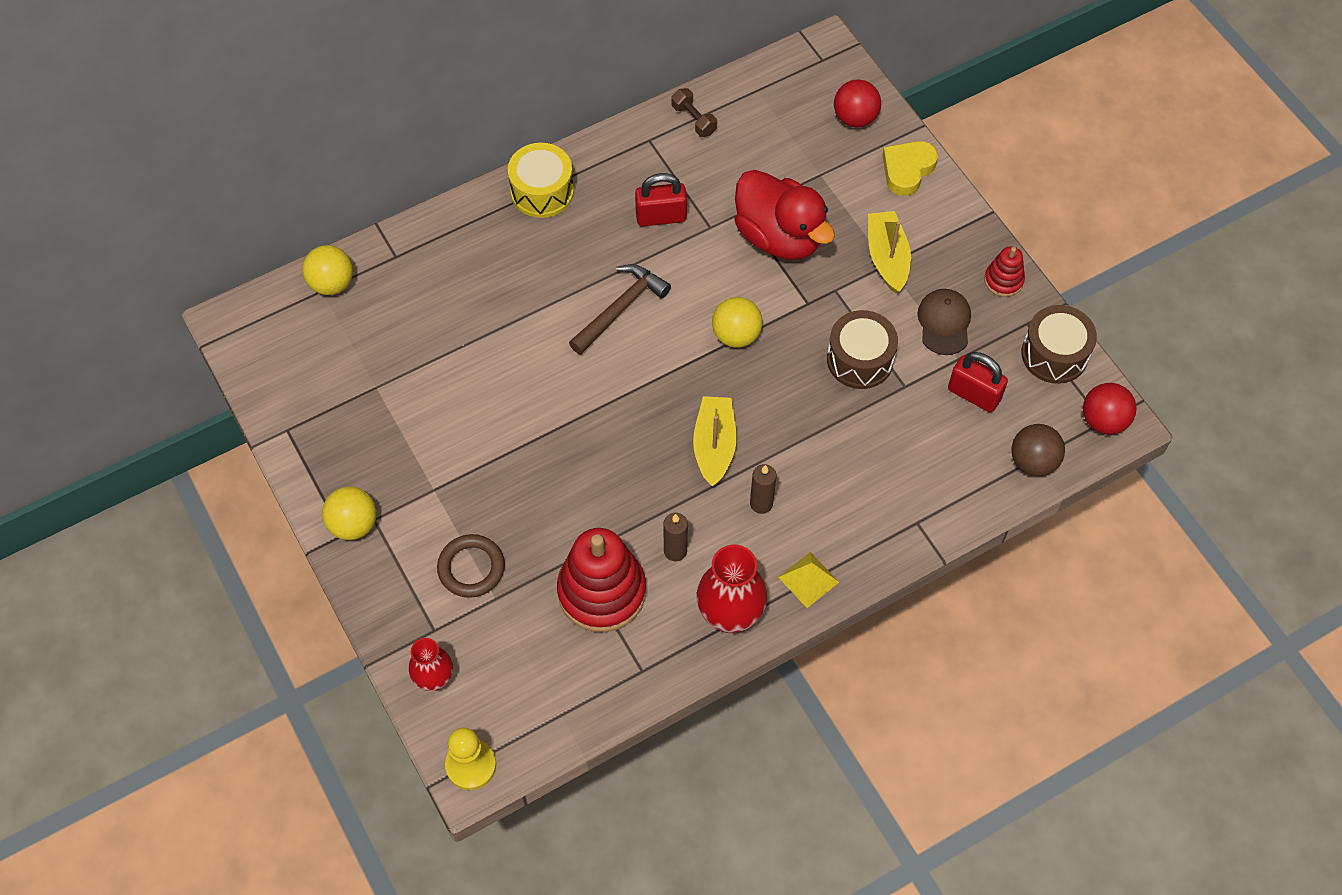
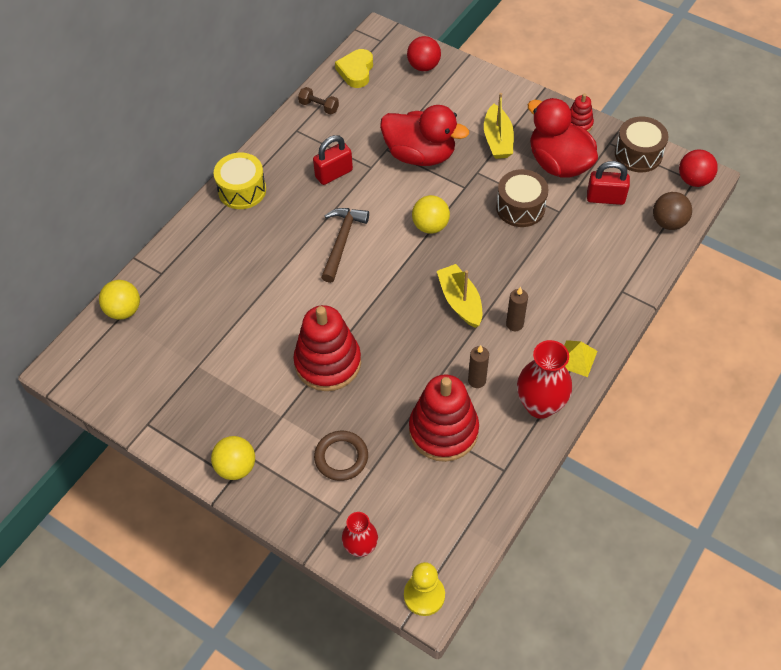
camera: 25 degrees left, 5 degrees down
yellow boat [868,211,911,294] -> yellow boat turned 150 degrees counterclockwise [484,93,514,159]
yellow heart [882,141,938,196] -> yellow heart moved to [335,49,373,88]
brown cap [917,289,971,355] -> red duck [528,98,598,178]
none -> red stacking toy [293,305,361,391]

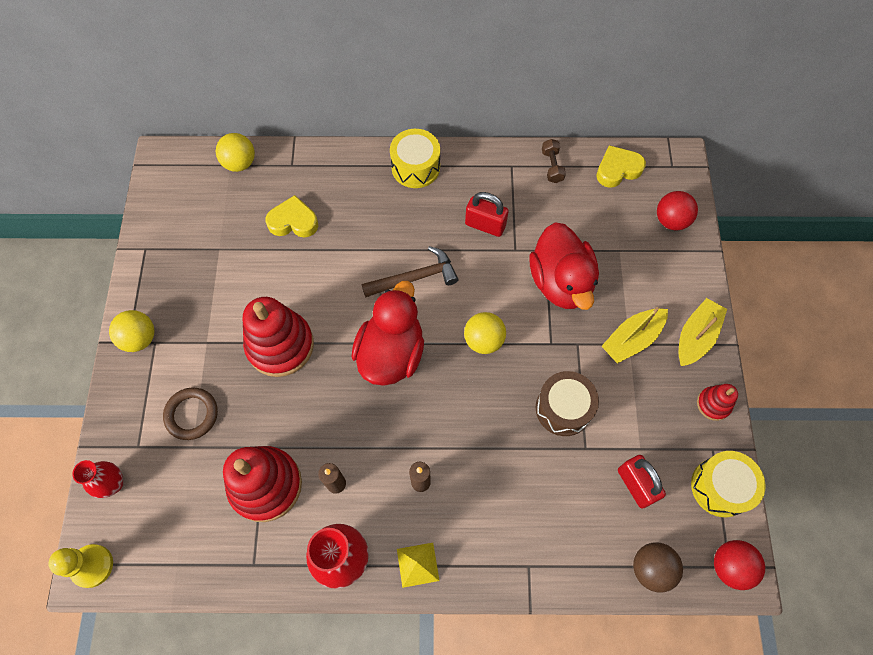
camera: 55 degrees right, 10 degrees up
yellow boat [437,264,482,328] -> yellow boat moved to [679,298,727,366]
red duck [528,98,598,178] -> red duck moved to [352,281,424,386]
brown drum [615,117,668,172] -> yellow drum [691,451,766,517]
none -> yellow heart [265,195,318,237]

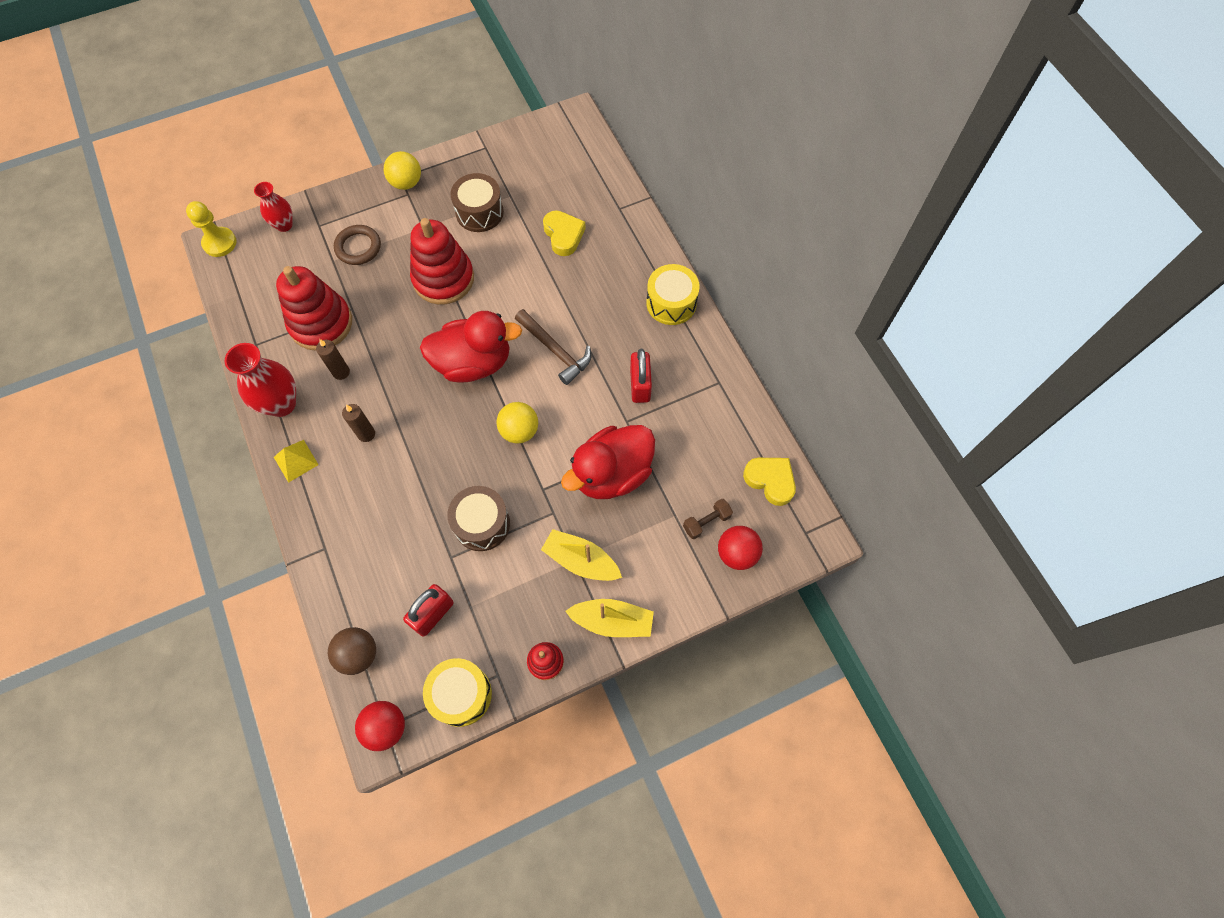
camera: 65 degrees right, 0 degrees up
yellow ball [216,133,255,172] -> none
brown dumbbell [542,139,566,183] -> brown dumbbell moved to [683,499,733,539]
none -> brown drum [451,173,504,232]

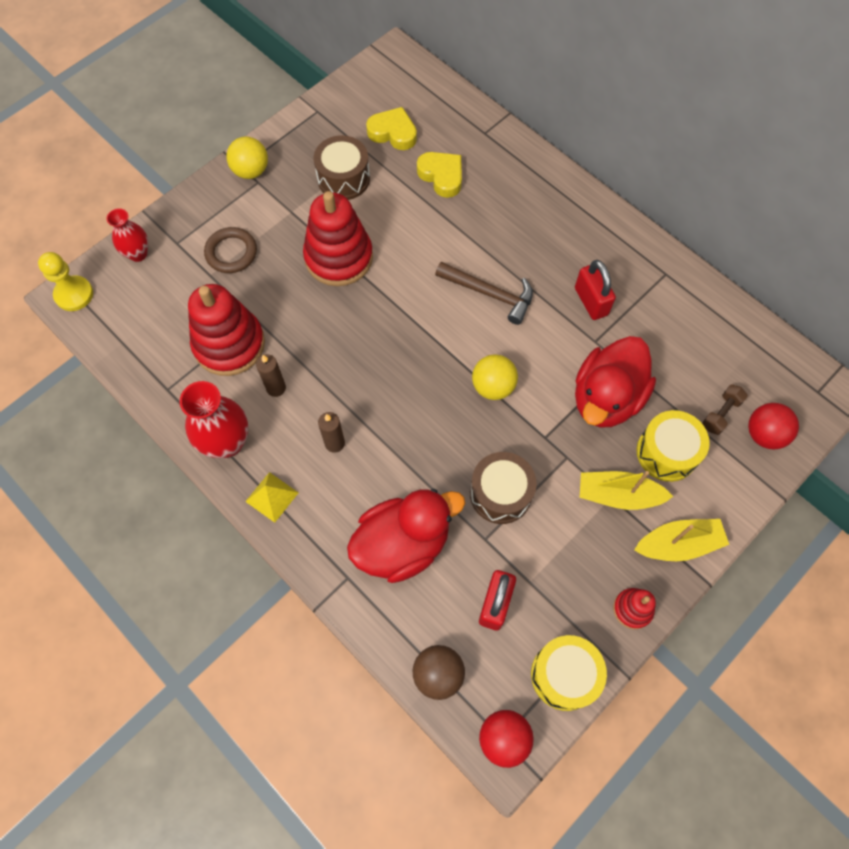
camera: 20 degrees left, 0 degrees up
red duck [420,311,522,382] -> red duck moved to [347,489,465,583]
yellow drum [646,264,700,325] -> yellow drum moved to [636,410,710,482]
yellow heart [743,458,796,506] -> yellow heart moved to [366,107,417,150]

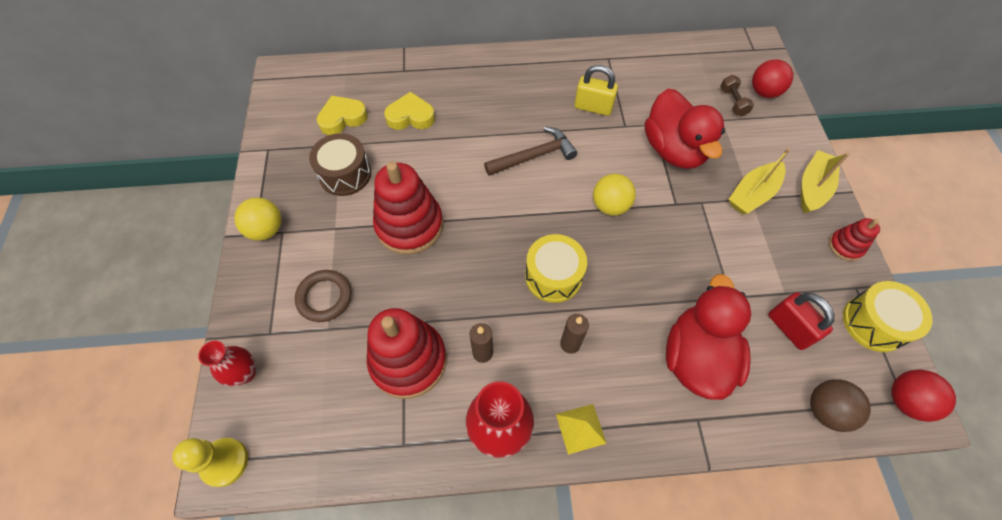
camera: 50 degrees left, 5 degrees down
brown drum [470,452,537,524] -> none
red padlock [575,260,616,320] -> yellow padlock [574,65,618,116]
yellow drum [636,410,710,482] -> yellow drum moved to [525,234,587,303]

